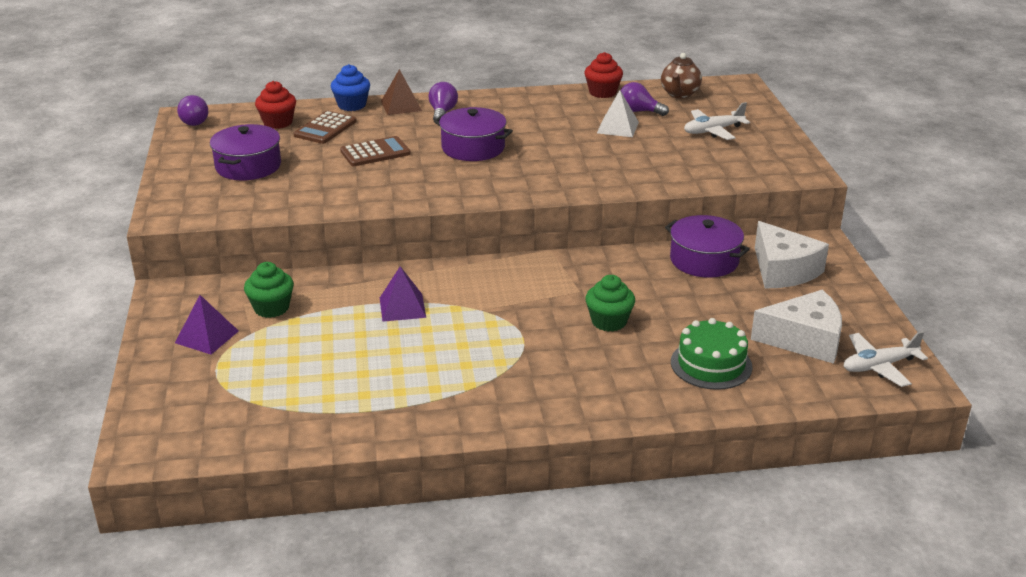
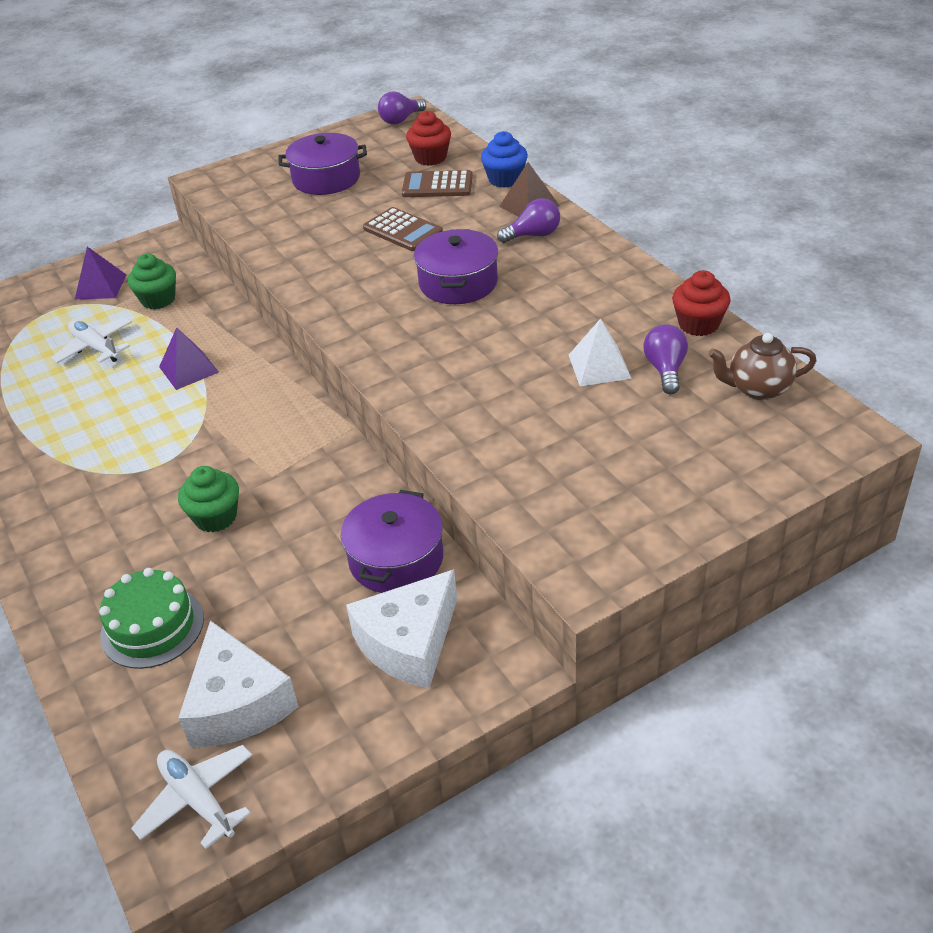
camera: 70 degrees right, 10 degrees up
white plane [684,102,750,140] -> white plane moved to [51,317,132,363]

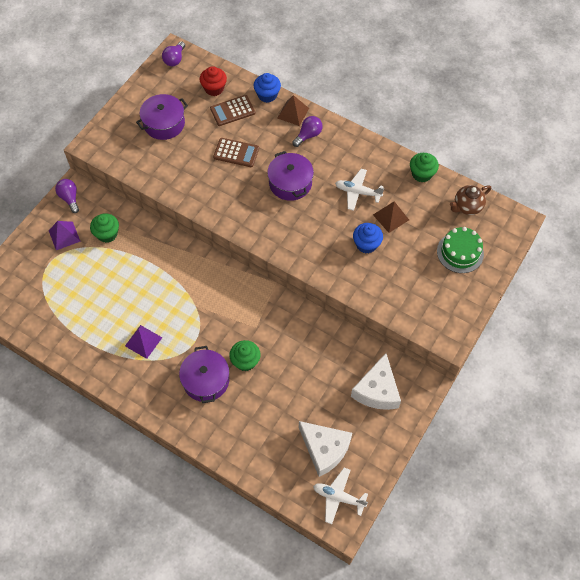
camera: 30 degrees left, 20 degrees up
white plane [51,317,132,363] -> white plane moved to [335,169,384,211]
green cake [99,568,204,669] -> green cake moved to [437,227,484,273]
purple pyramid [159,327,219,390] -> purple pyramid moved to [125,325,162,359]
purple pot [341,490,443,593] -> purple pot moved to [179,346,229,403]
white pyramid [569,318,632,386] -> brown pyramid [373,201,409,233]
purple light bulb [643,325,688,394] -> purple light bulb moved to [55,179,79,213]
red cupcake [672,270,731,336] -> green cupcake [410,153,439,182]
none -> blue cupcake [353,223,383,253]

